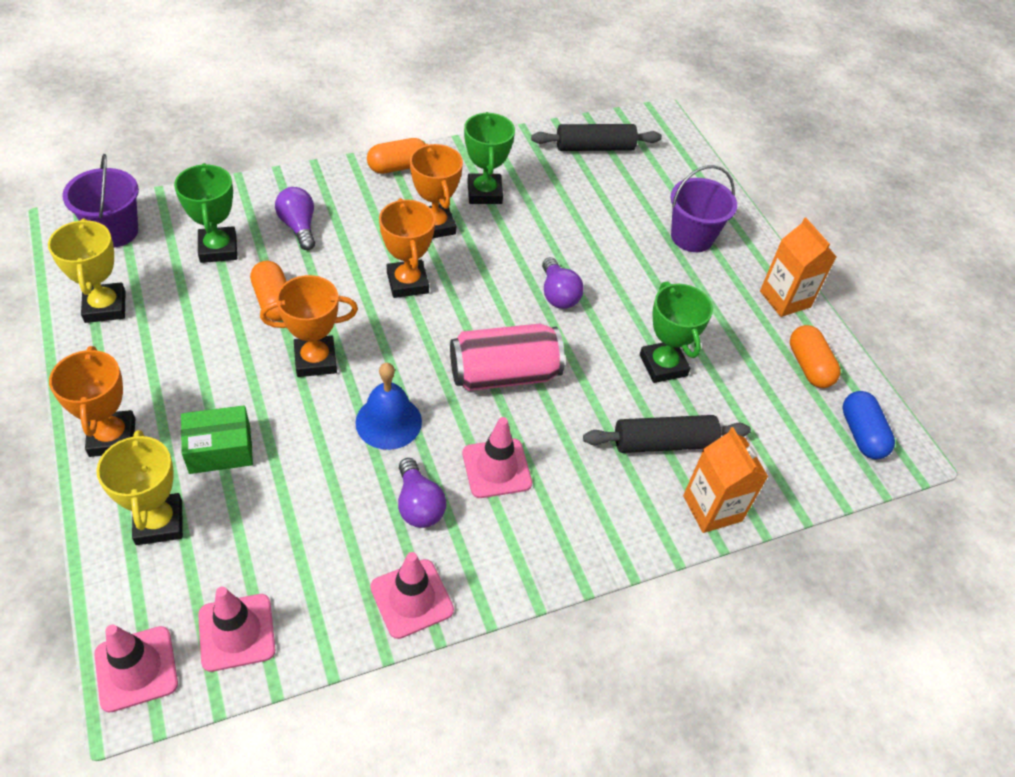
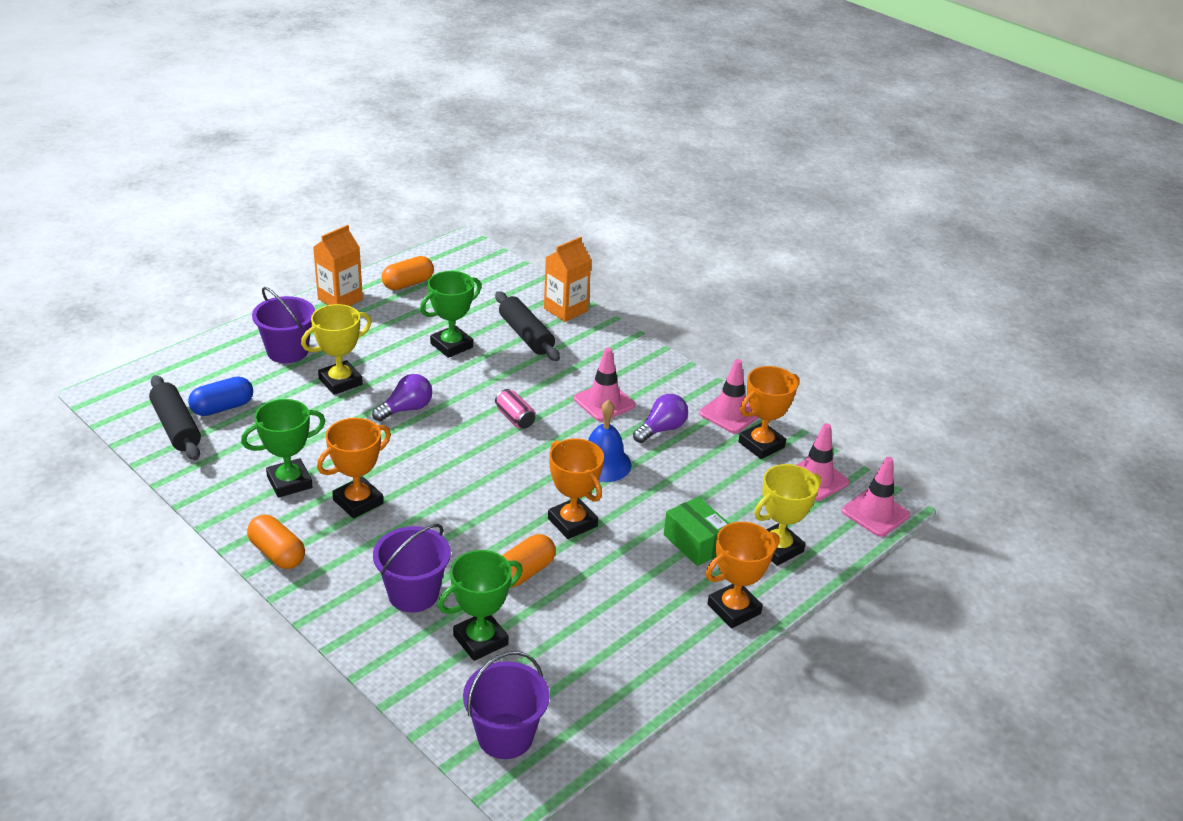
camera: 110 degrees left, 15 degrees down
yellow trophy [48,219,125,323] -> yellow trophy moved to [301,304,372,395]
purple light bulb [275,187,315,250] -> purple bucket [373,524,451,613]
orange trophy [379,198,435,298] -> orange trophy moved to [738,366,799,459]
pink can [450,324,565,391] -> pink can [495,389,535,429], size x0.49
blue capsule [843,391,895,459] -> blue capsule moved to [188,376,253,416]

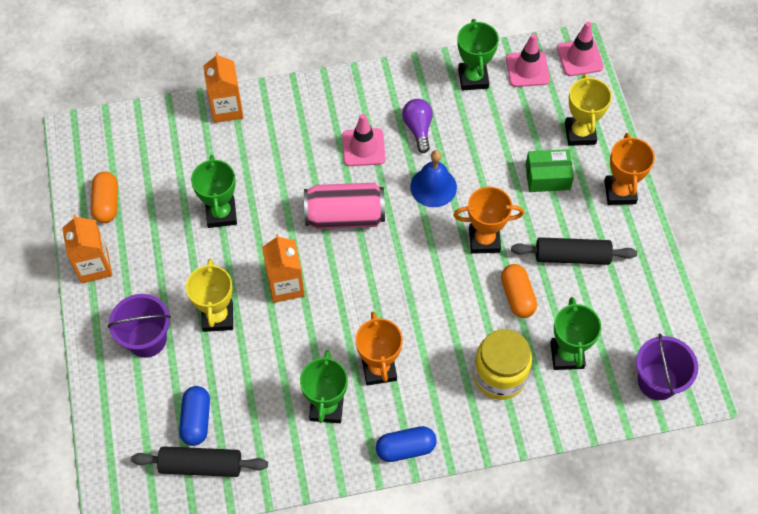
camera: 55 degrees left, 25 degrees up
orange capsule [247,515,305,569] -> blue capsule [376,426,437,462]
purple light bulb [372,374,432,421] -> orange carton [262,234,305,303]
purple bucket [373,524,451,613] -> yellow jar [473,329,532,400]
black rolling pin [495,291,560,361] -> black rolling pin moved to [511,237,637,265]
pink can [495,389,535,429] -> pink can [304,183,385,229], size x2.05
pink traffic cone [699,359,759,433] -> none
orange trophy [738,366,799,459] -> green trophy [458,19,499,91]

